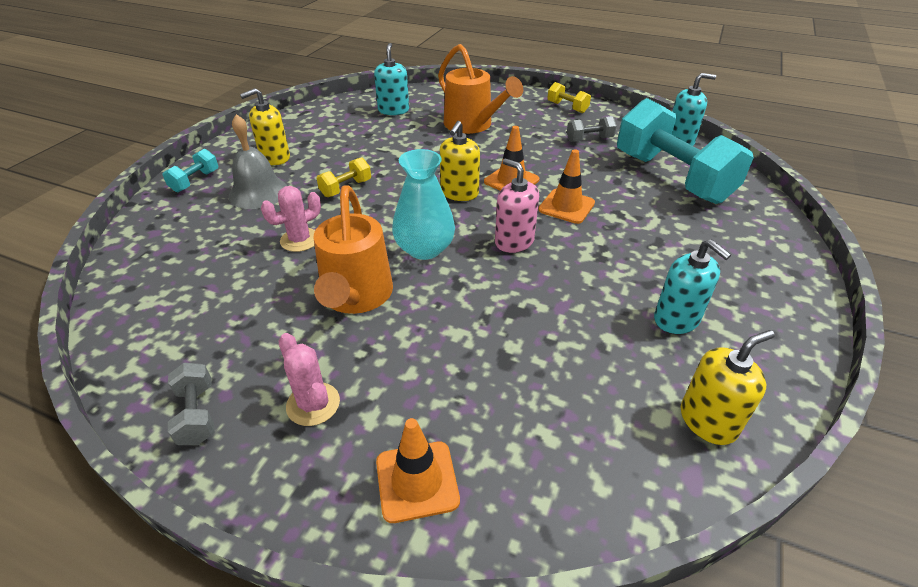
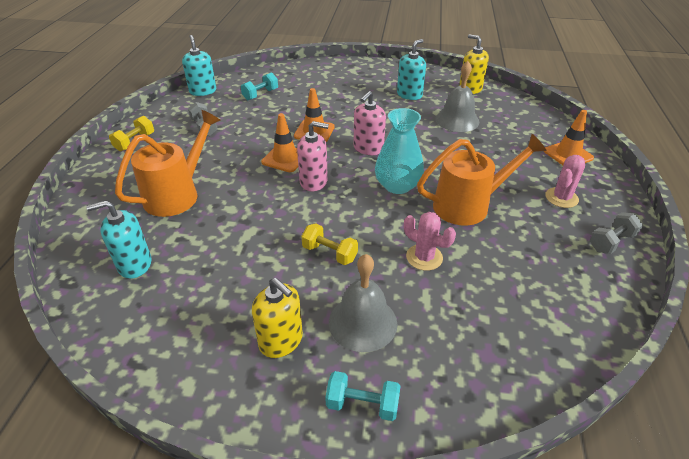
camera: 105 degrees left, 0 degrees up
yellow soap dispenser [440,121,480,201] -> pink soap dispenser [297,121,329,192]
turquoise dumbbell [617,98,754,204] -> turquoise dumbbell [241,72,278,100], size x0.41
none -> grey bell [435,61,479,132]

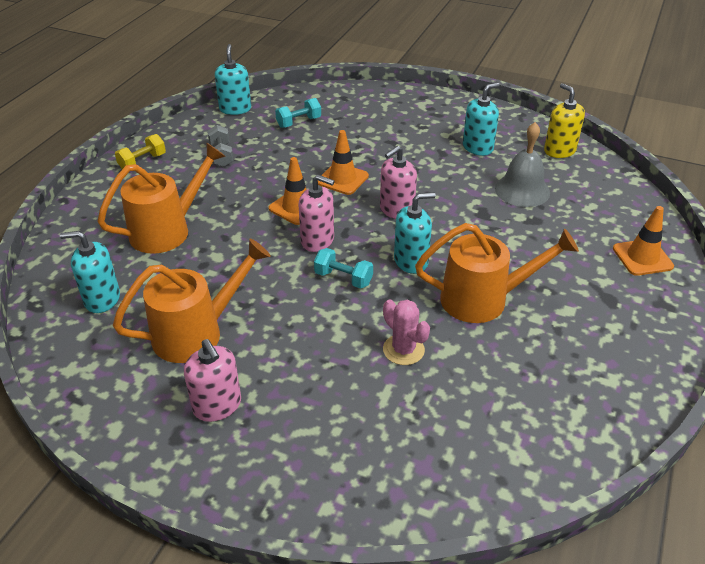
camera: 15 degrees right, 0 degrees up
yellow soap dispenser [252,278,303,358] -> pink soap dispenser [184,339,241,422]
yellow dumbbell [301,223,358,265] -> none
turquoise dumbbell [325,371,401,421] -> turquoise dumbbell moved to [314,248,373,289]
grey bell [329,254,397,352] -> none
turquoise vase [375,108,424,194] -> turquoise soap dispenser [394,192,436,274]
pink cactus [545,155,585,208] -> none
grey dumbbell [590,212,643,254] -> none
none -> orange watering can [113,239,271,363]

